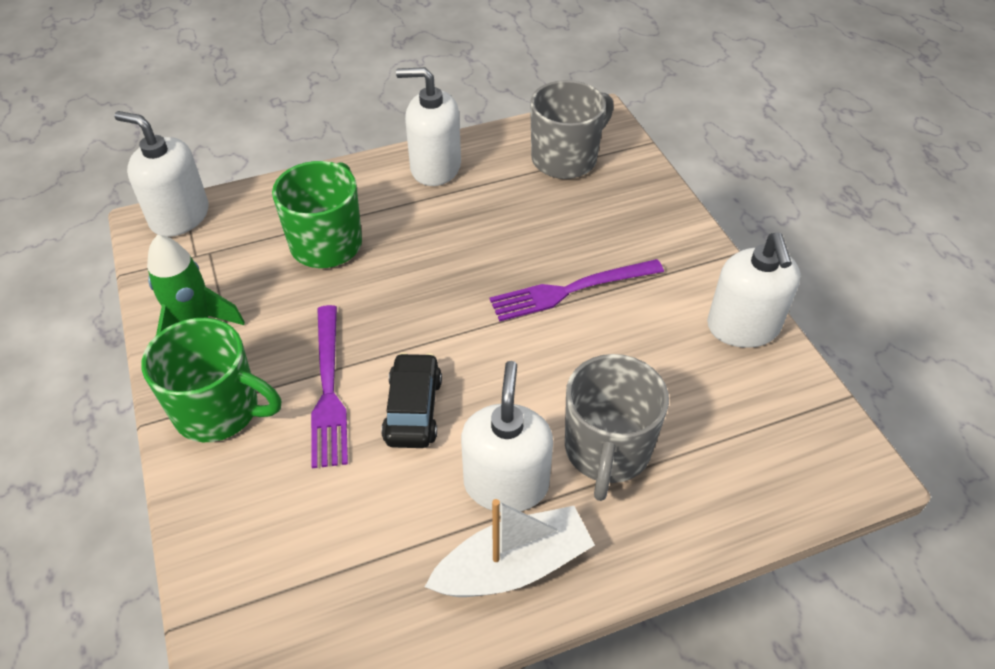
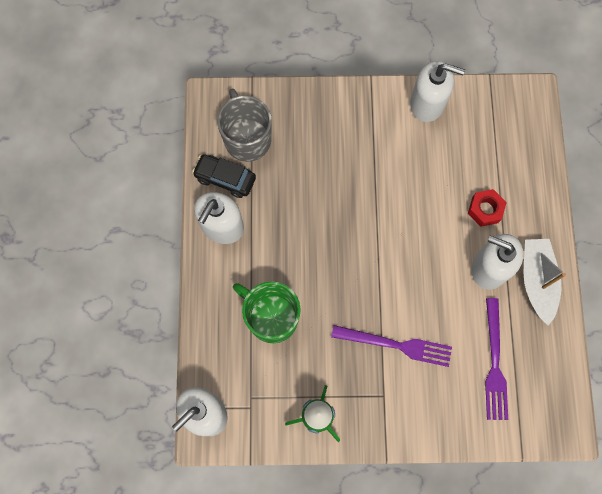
camera: 70 degrees left, 25 degrees up
green mug [141,318,281,442] -> none
black car [381,352,442,448] -> black car moved to [192,154,256,198]
purple fork [490,259,664,321] -> purple fork moved to [485,298,508,420]
grey mug [565,354,669,501] -> red nut [468,189,507,227]

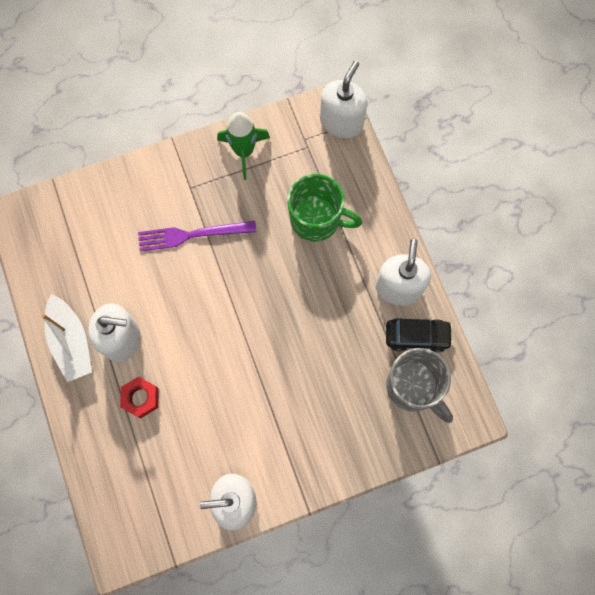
camera: 160 degrees right, 0 degrees up
purple fork [485,298,508,420] -> none

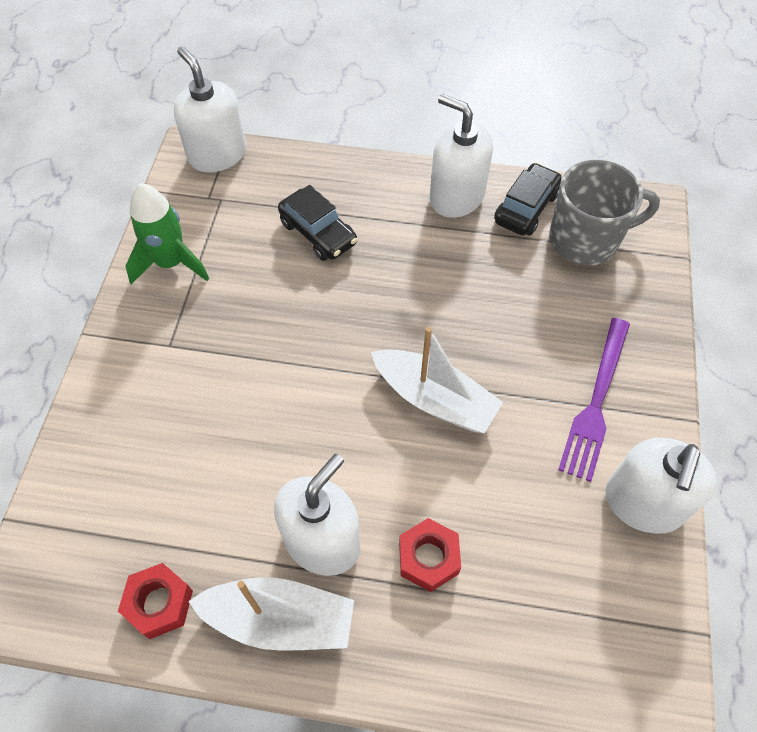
camera: 60 degrees left, 15 degrees down
purple fork [138,221,256,251] -> purple fork moved to [558,318,630,482]
green mug [287,174,362,242] -> black car [278,185,357,261]
none -> red nut [118,563,193,639]
none -> white boat [371,327,503,433]

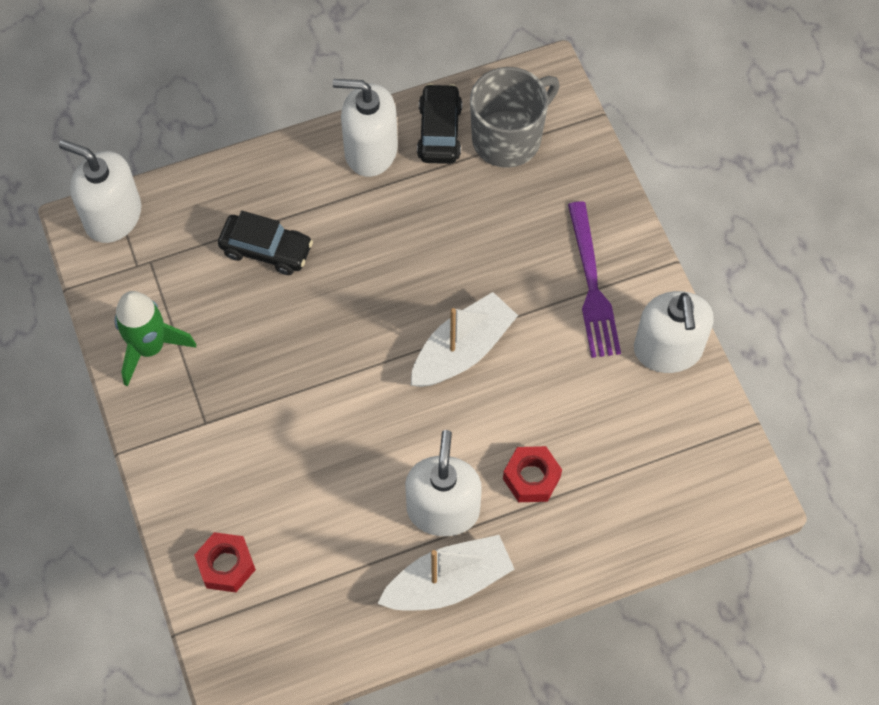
camera: 30 degrees left, 5 degrees up
red nut [118,563,193,639] -> red nut moved to [194,532,256,592]
white boat [371,327,503,433] -> white boat turned 45 degrees counterclockwise [411,292,518,387]

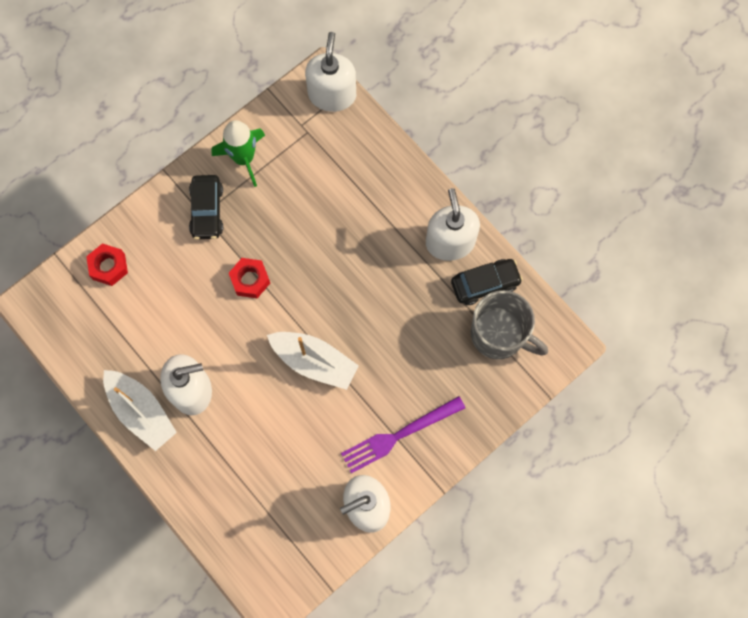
camera: 70 degrees right, 10 degrees up
black car [218,211,313,275] -> black car moved to [189,175,223,240]
red nut [503,446,562,502] -> red nut moved to [229,258,270,298]

